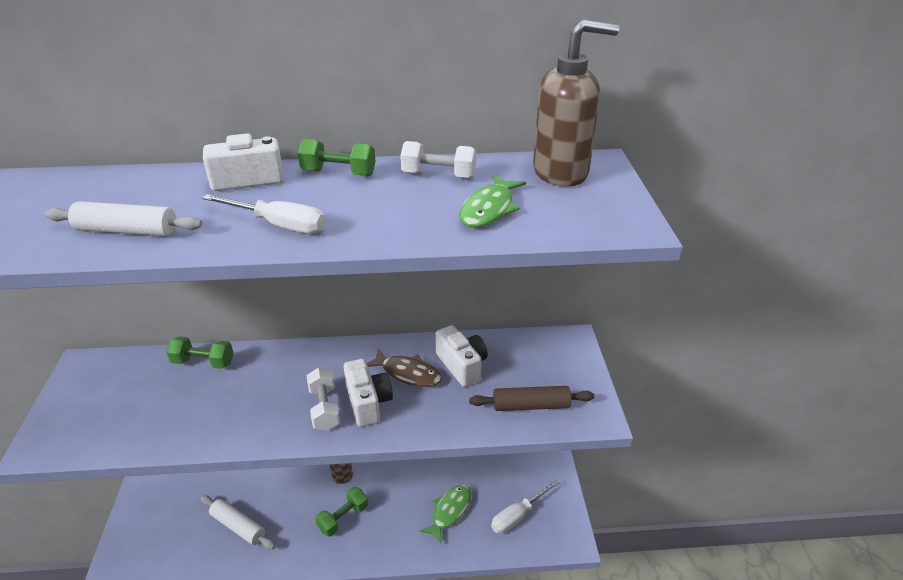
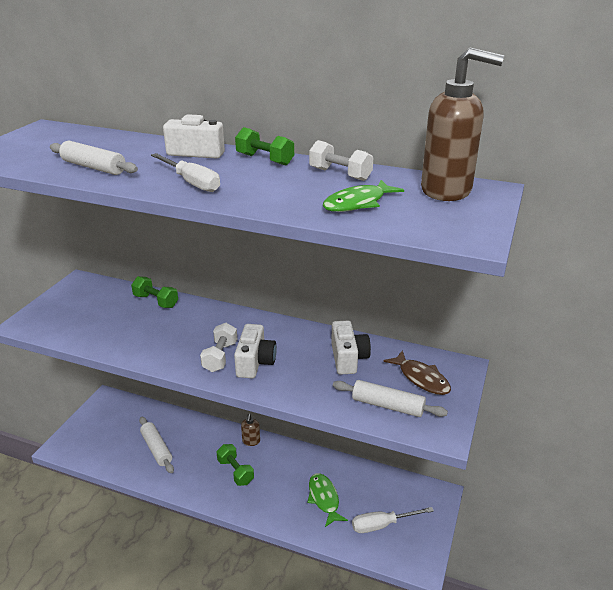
camera: 25 degrees right, 5 degrees down
green dumbbell [315,487,368,537] -> green dumbbell turned 75 degrees clockwise [216,444,254,486]
brown fish [367,349,442,387] -> brown fish moved to [383,350,451,395]
green fish [419,485,471,544] -> green fish turned 75 degrees counterclockwise [307,473,348,527]
brown rolling pin [469,386,594,411] -> white rolling pin [333,380,448,417]

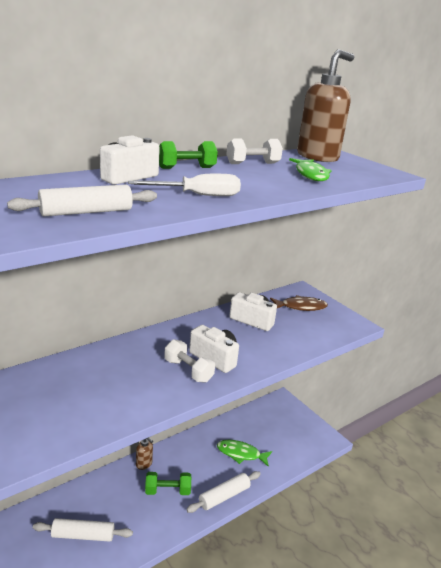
camera: 60 degrees left, 5 degrees down
green dumbbell [131,276,178,308] -> none
white rolling pin [333,380,448,417] -> white rolling pin moved to [186,471,261,513]
white screwdriver [352,507,434,533] -> none

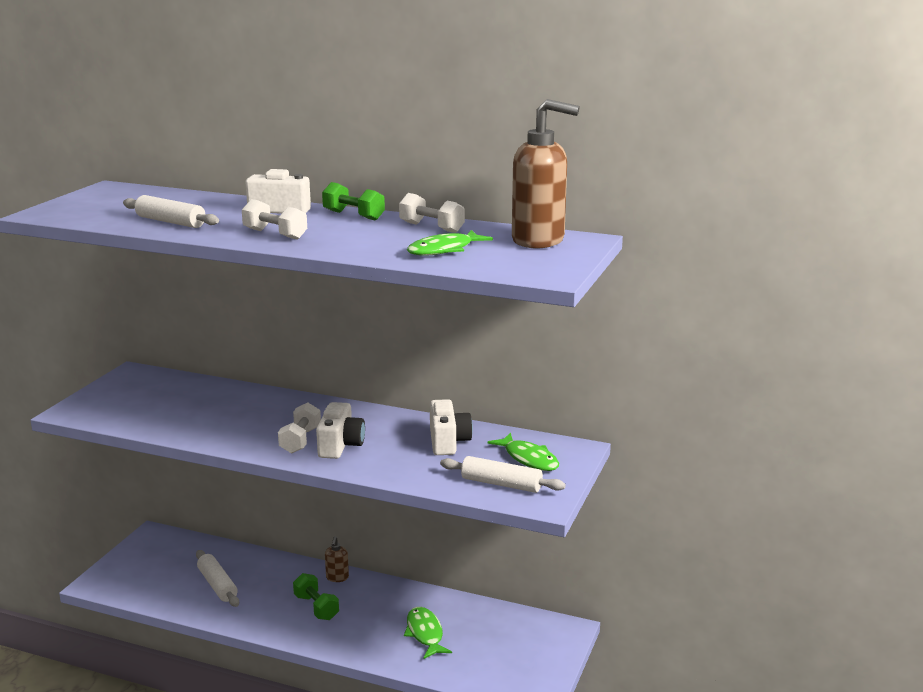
camera: 60 degrees right, 5 degrees down
white screwdriver [128,174,241,196] -> white dumbbell [242,199,307,240]
white rolling pin [186,471,261,513] -> white rolling pin moved to [440,456,566,493]
brown fish [270,295,328,311] -> green fish [487,433,559,471]

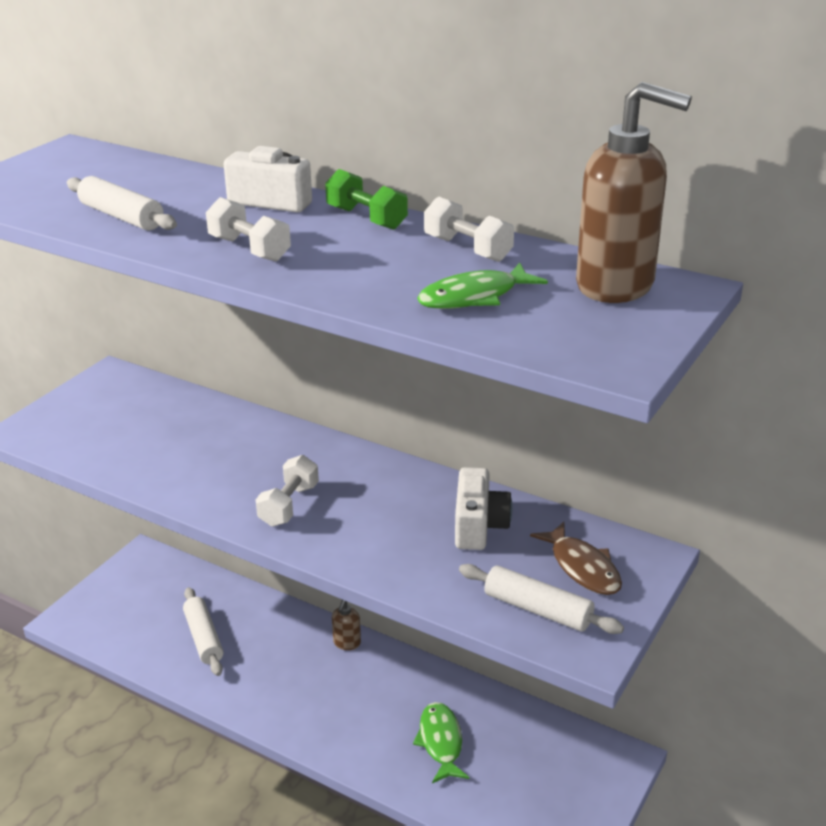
camera: 10 degrees right, 10 degrees up
green dumbbell [293,573,339,620] -> none
white camera [316,402,365,459] -> none
green fish [487,433,559,471] -> brown fish [530,522,622,595]

